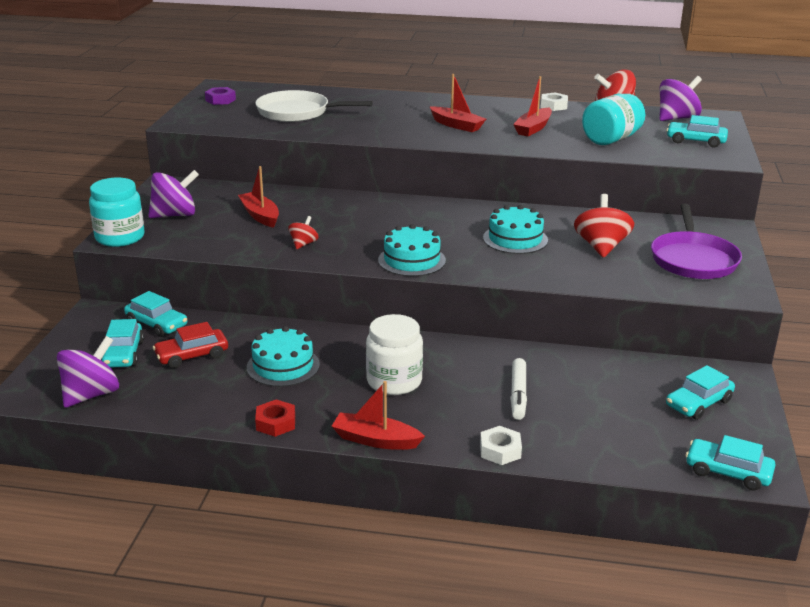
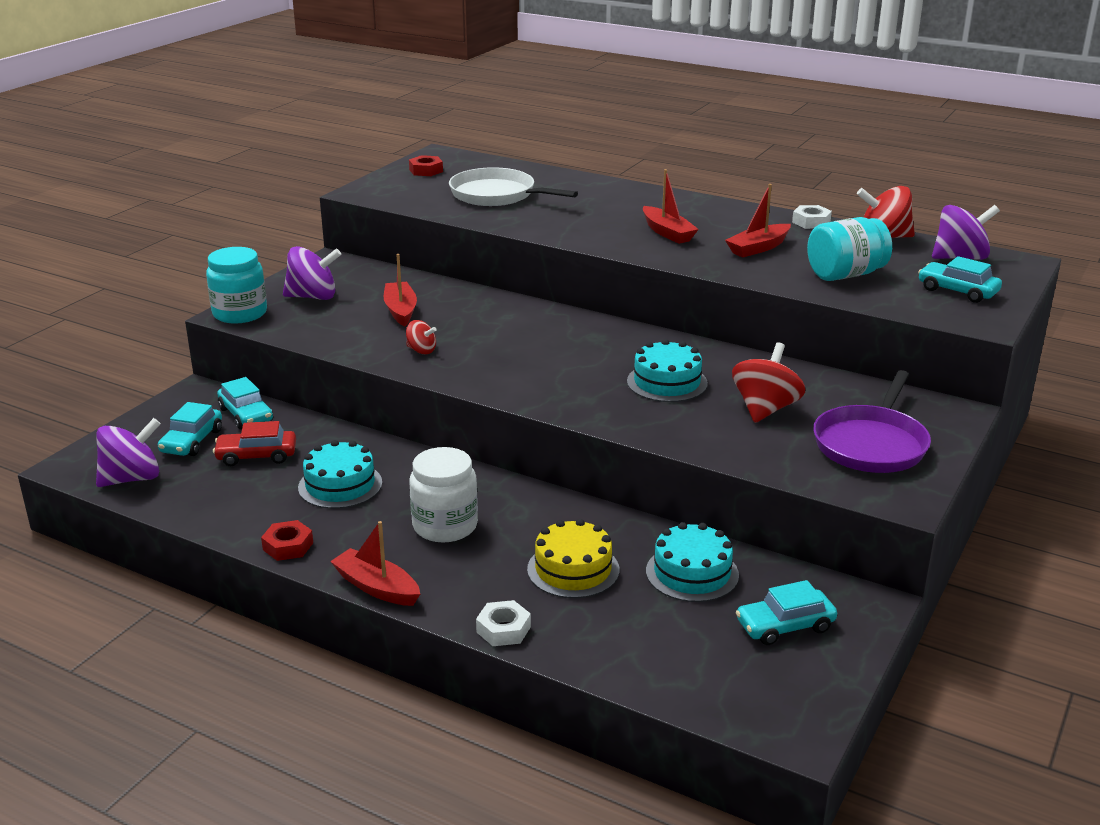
camera: 20 degrees right, 0 degrees up
purple nut [205,87,236,105] -> red nut [409,155,443,176]
red spinning top [288,216,318,249] -> red spinning top turned 75 degrees clockwise [406,320,437,354]
turquoise cake [378,224,446,276] -> turquoise cake moved to [646,522,739,602]
white marker [511,358,527,420] -> yellow cake [527,519,619,598]
turquoise car [686,435,775,491] -> none

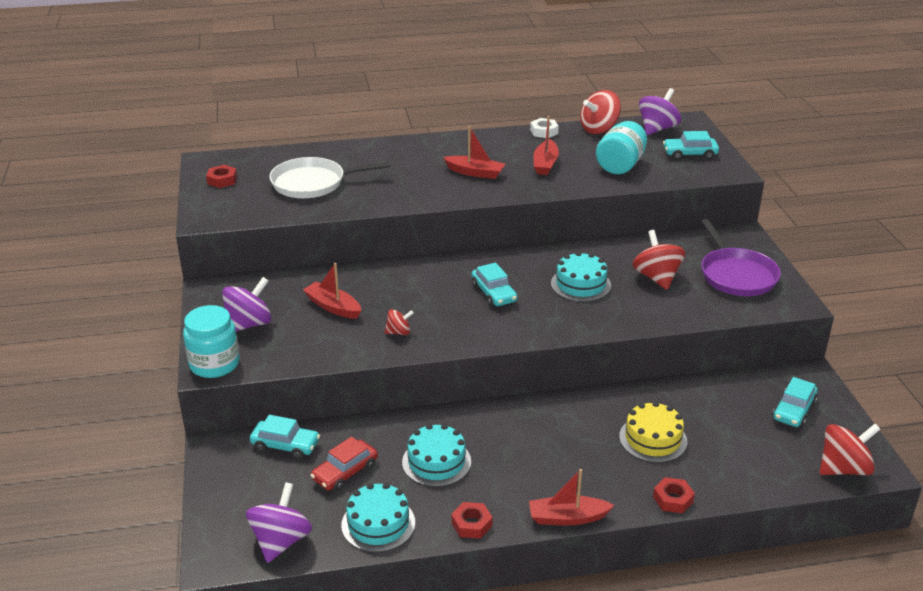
camera: 40 degrees left, 5 degrees up
turquoise car [158,402,222,456] -> turquoise car moved to [472,262,517,307]
white jar [410,447,478,542] -> none
white nut [476,600,531,646] -> red nut [653,477,695,513]
turquoise cake [646,522,739,602] -> turquoise cake moved to [341,483,415,552]
none -> red spinning top [820,424,880,475]

